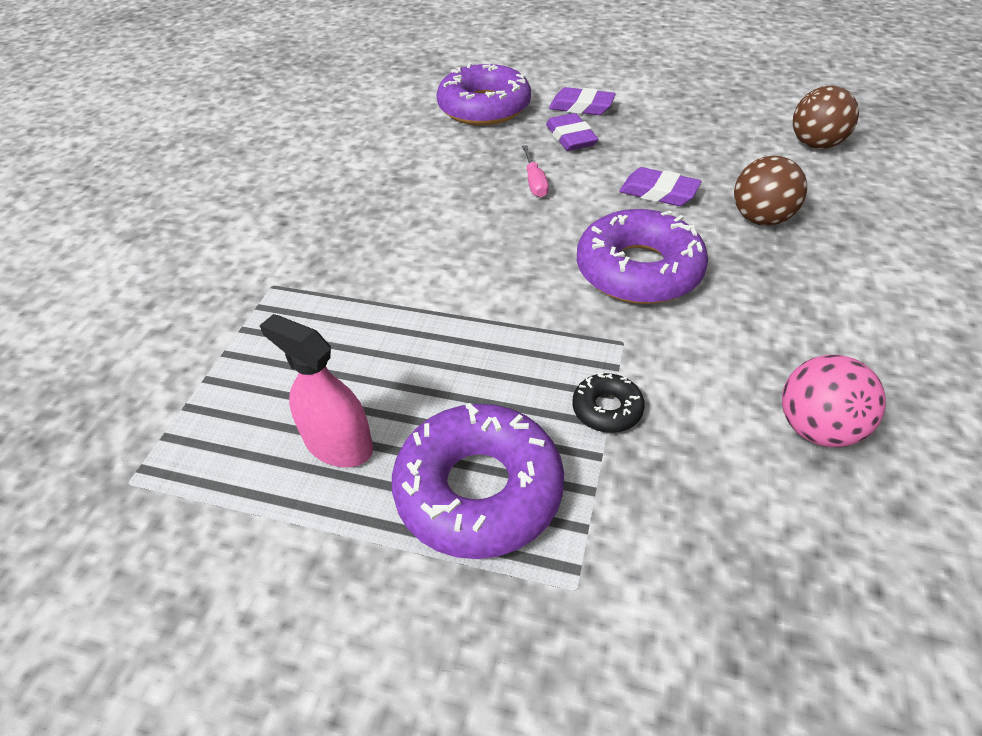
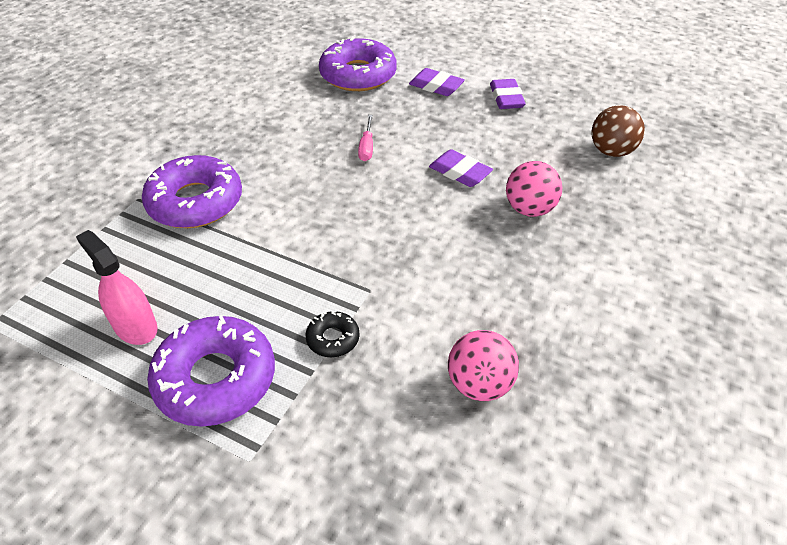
camera: 10 degrees right, 0 degrees up
purple eraser [546,113,598,151] -> purple eraser moved to [490,79,526,109]
purple donut [577,209,708,304] -> purple donut moved to [142,155,242,228]
brown ball [734,156,807,226] -> pink ball [506,161,562,217]

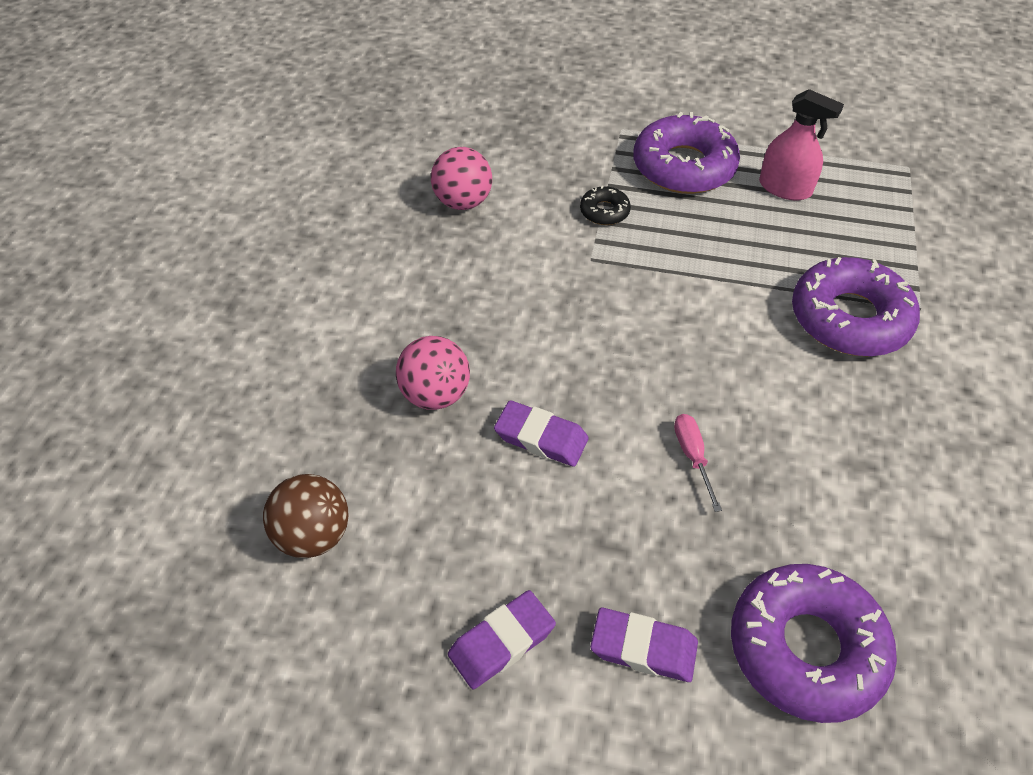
camera: 165 degrees right, 5 degrees up
purple eraser [490,79,526,109] -> purple eraser turned 75 degrees clockwise [448,590,556,689]

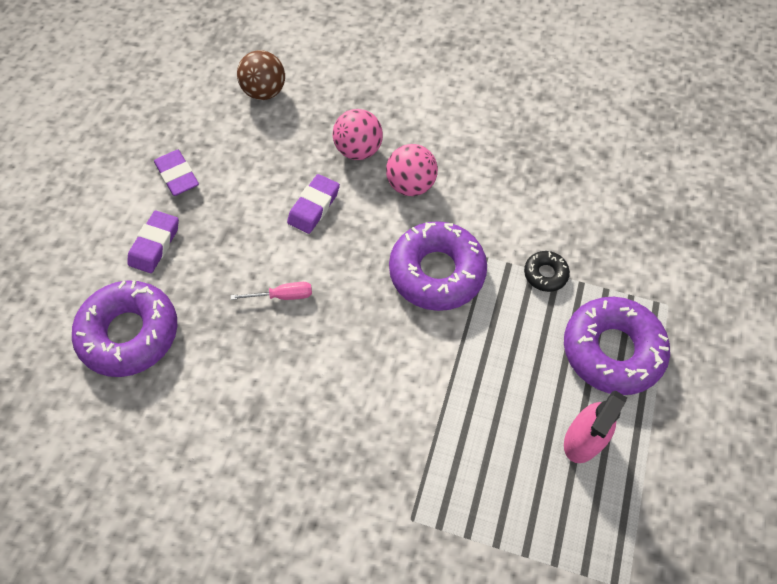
camera: 95 degrees right, 10 degrees up
pink ball [431,147,492,210] -> pink ball moved to [386,144,438,196]
purple donut [792,257,920,356] -> purple donut moved to [389,221,487,311]

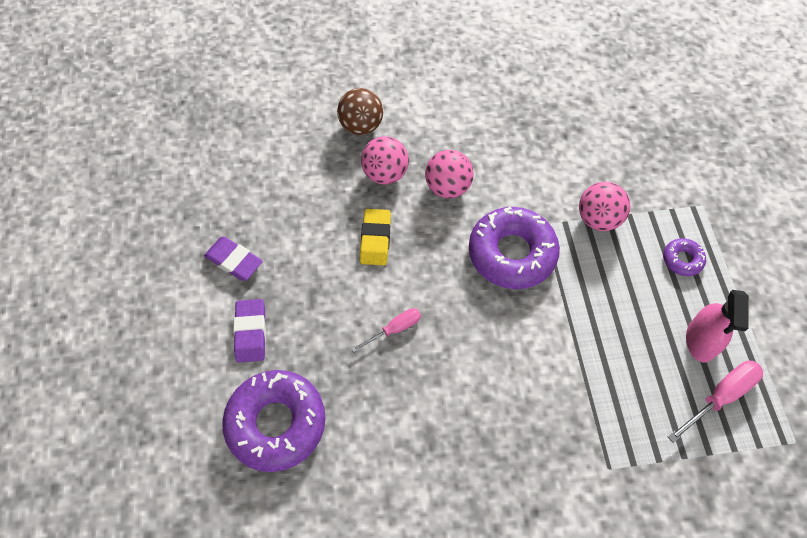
camera: 25 degrees left, 0 degrees up
brown ball [237,50,285,100] -> brown ball moved to [337,88,383,135]
purple eraser [287,174,340,234] -> yellow eraser [360,209,391,265]
black donut [524,251,570,292] -> pink ball [579,182,631,231]
purple donut [564,297,670,395] -> purple donut [663,238,706,276], size x0.46
none -> pink screwdriver [668,361,763,443]

